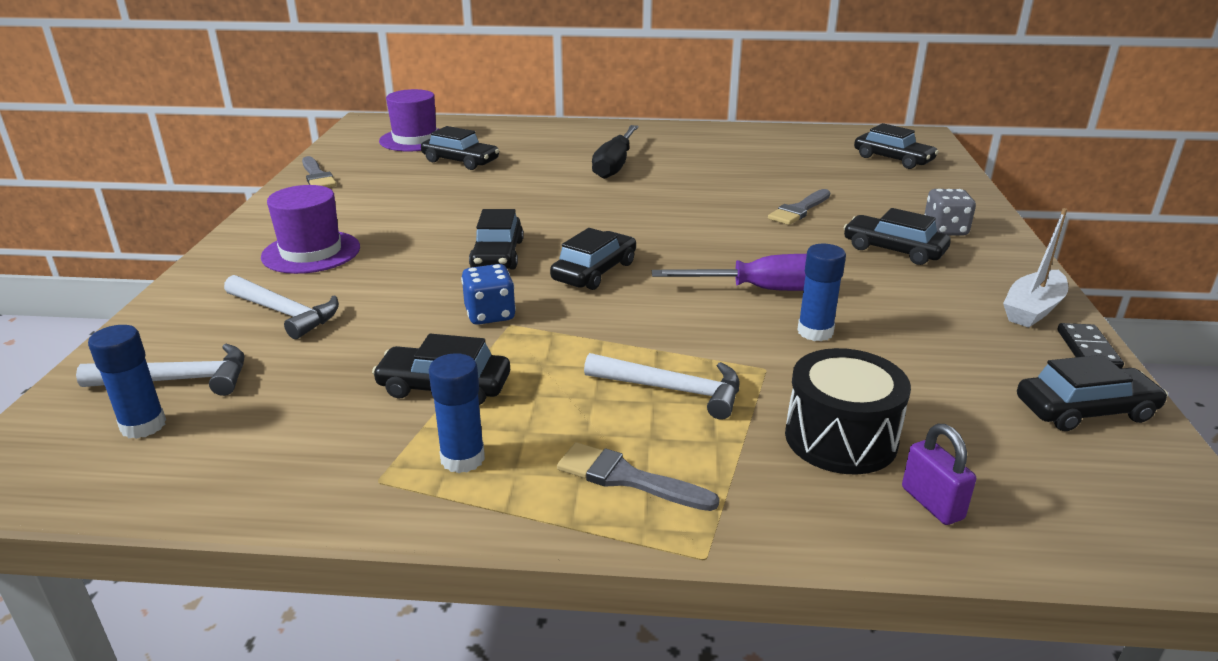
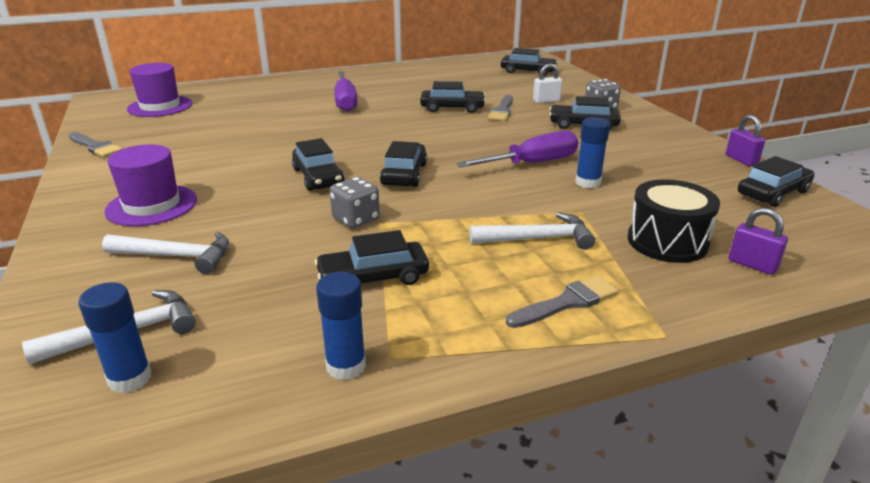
camera: 25 degrees left, 0 degrees up
black car [421,126,499,170] -> black car moved to [420,81,486,113]
blue glue stick [429,353,485,473] -> blue glue stick moved to [316,272,366,380]
blue dice [461,264,516,325] -> grey dice [330,177,380,228]
grey brush [557,442,719,511] -> grey brush turned 150 degrees clockwise [506,276,618,328]
black screwdriver [592,125,639,179] -> purple screwdriver [334,71,357,112]
white boat [1003,208,1068,328] -> none
black domino [1057,323,1124,369] -> purple padlock [726,115,765,166]
none -> white padlock [533,63,562,103]

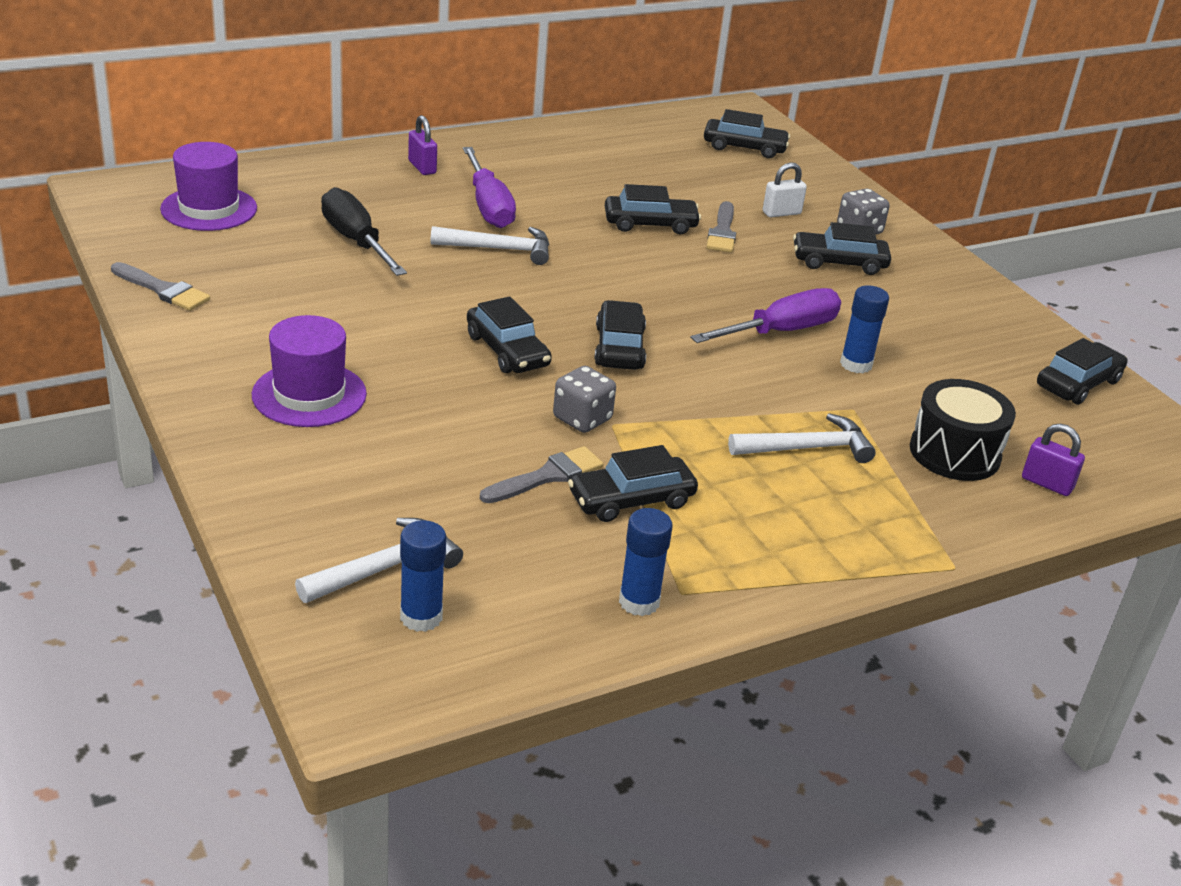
camera: 10 degrees left, 5 degrees up
white hammer [102,232,229,274] -> white hammer moved to [430,226,549,265]
grey brush [506,276,618,328] -> grey brush moved to [480,446,603,503]
purple padlock [726,115,765,166] -> purple padlock moved to [408,115,437,175]
none -> black screwdriver [321,187,407,276]

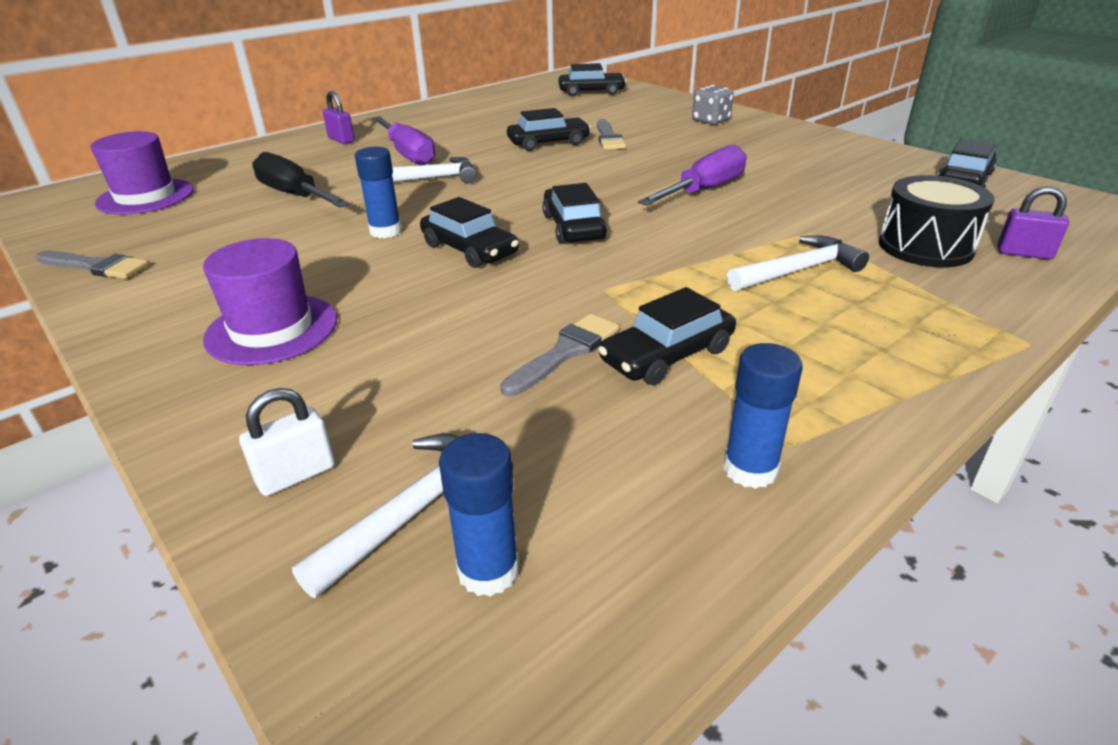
camera: 10 degrees left, 0 degrees up
grey dice [553,366,616,433] -> none
white padlock [763,162,807,217] -> white padlock moved to [239,388,335,496]
black car [793,222,891,275] -> none
blue glue stick [840,285,889,373] -> blue glue stick moved to [355,147,402,238]

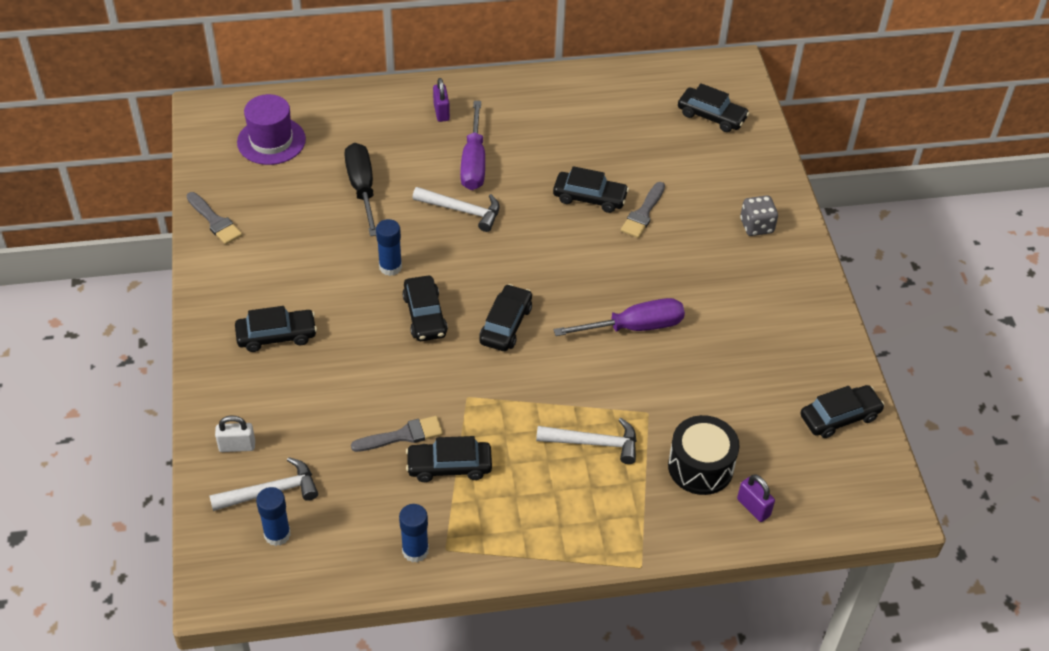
camera: 30 degrees right, 15 degrees up
purple hat [203,238,337,365] -> black car [235,306,317,352]

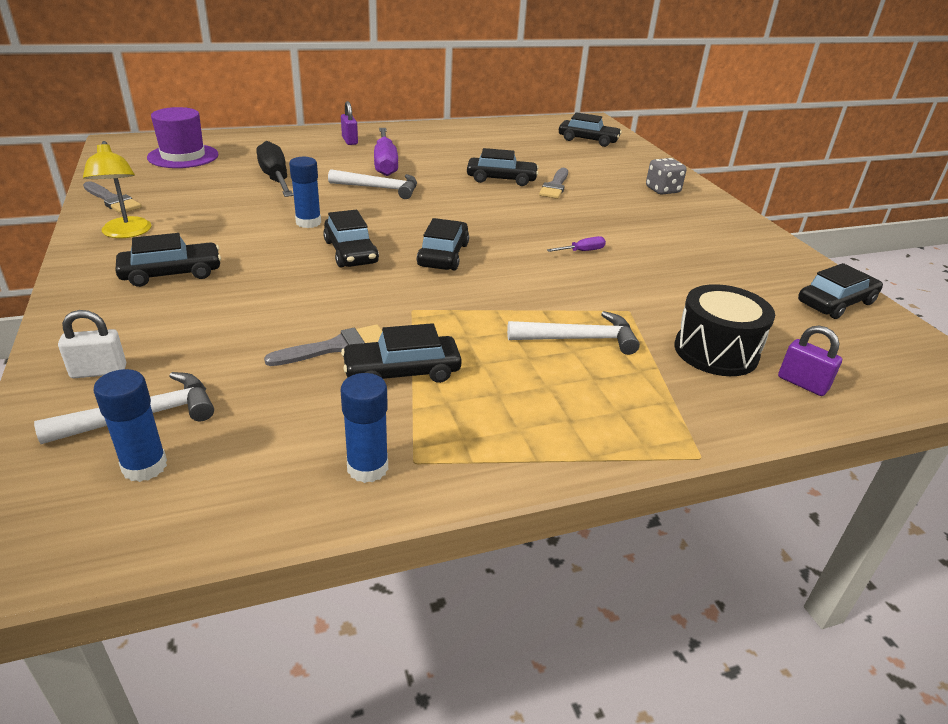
camera: 10 degrees left, 15 degrees down
purple screwdriver [553,298,685,336] -> purple screwdriver [547,236,606,252], size x0.45
none -> yellow lamp [83,141,152,238]

